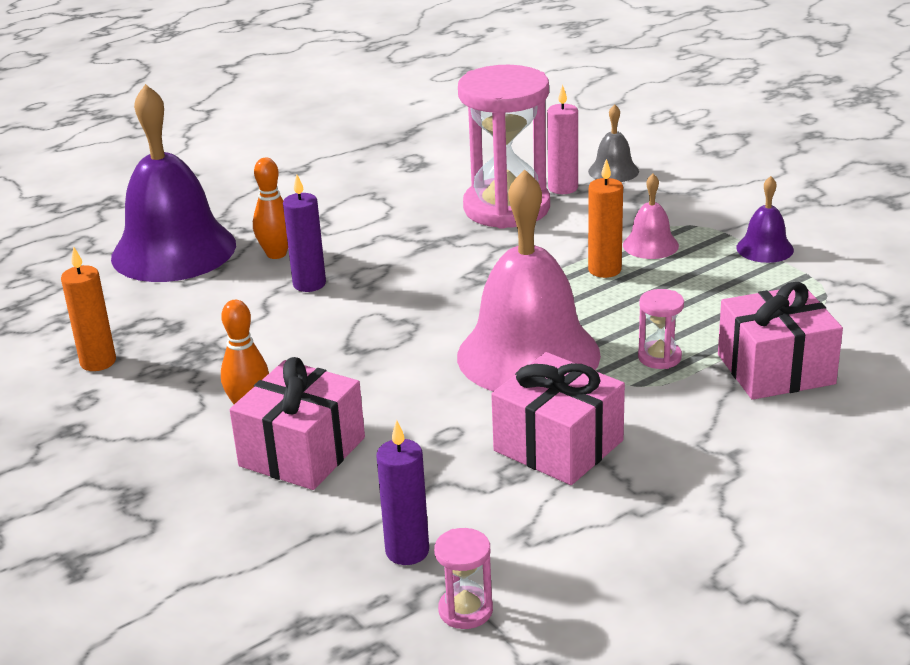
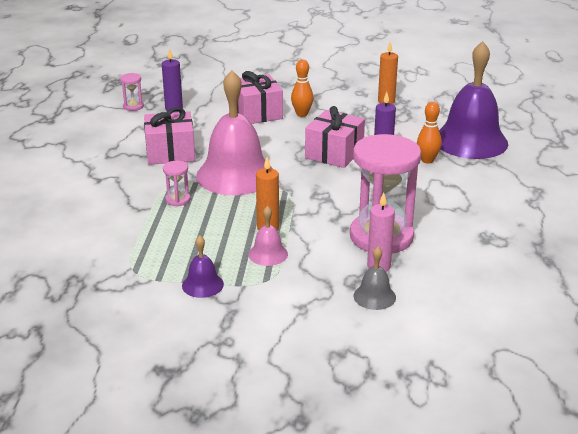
camera: 130 degrees right, 0 degrees up
pink gift [718,282,843,400] -> pink gift moved to [305,106,365,168]

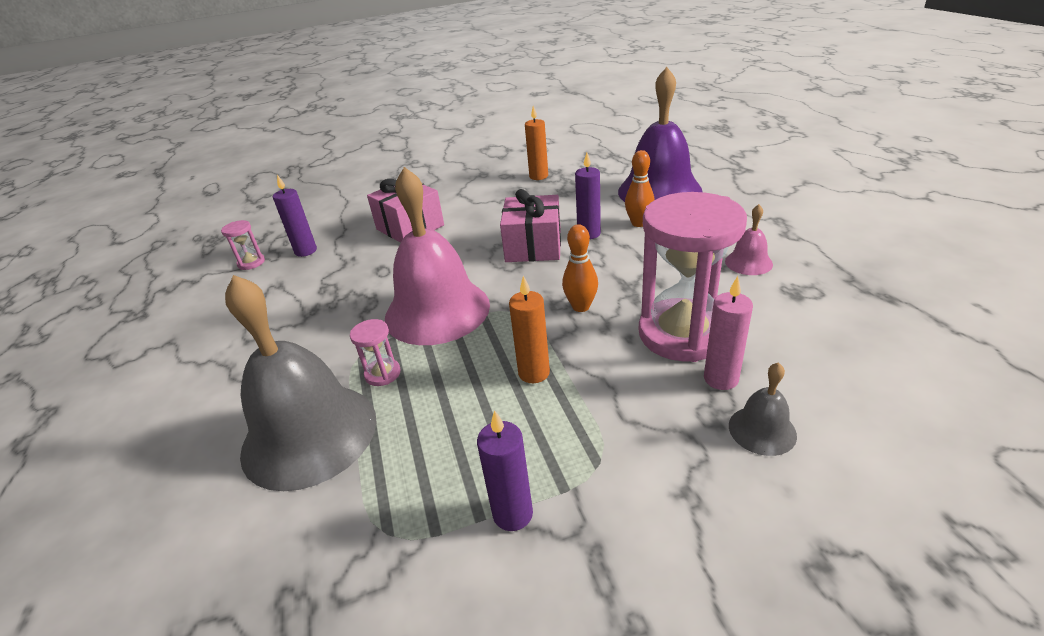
camera: 20 degrees left, 5 degrees up
pink gift [144,107,195,165] -> none
purple bell [182,235,224,298] -> purple candle [477,410,533,531]
pink bell [248,206,288,266] -> pink bell moved to [725,204,773,275]
orange bowling pin [291,59,314,117] -> orange bowling pin moved to [562,224,598,312]
none -> grey bell [225,275,377,491]

